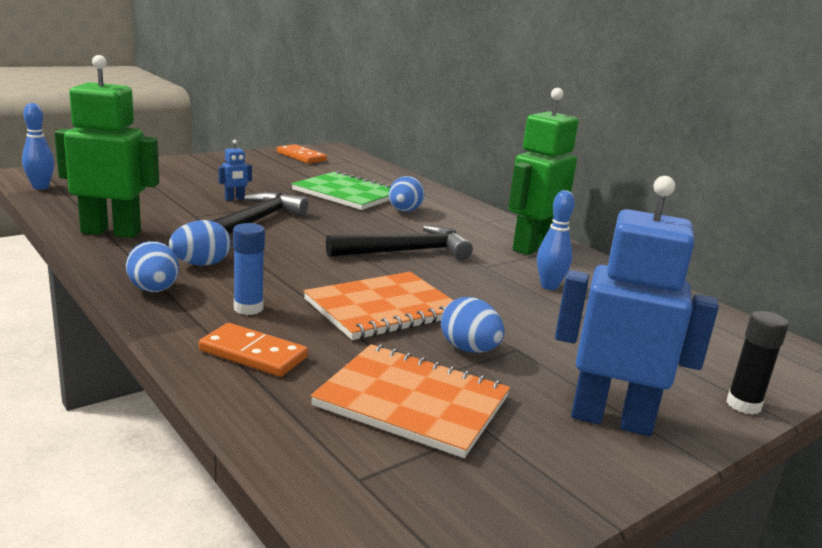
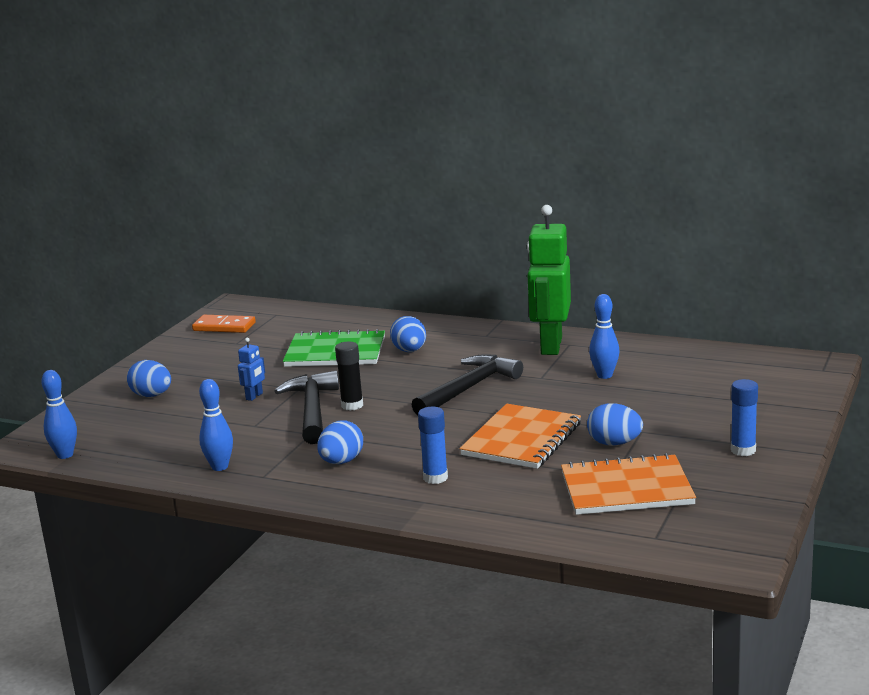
camera: 25 degrees left, 0 degrees up
green robot [55,55,159,238] -> blue bowling pin [199,379,233,471]
blue egg [126,241,179,292] -> blue egg moved to [127,360,171,397]
orange domino [199,323,308,377] -> none
blue robot [555,176,719,436] -> blue glue stick [731,379,758,456]
black glue stick [726,311,789,415] -> black glue stick moved to [335,342,363,411]

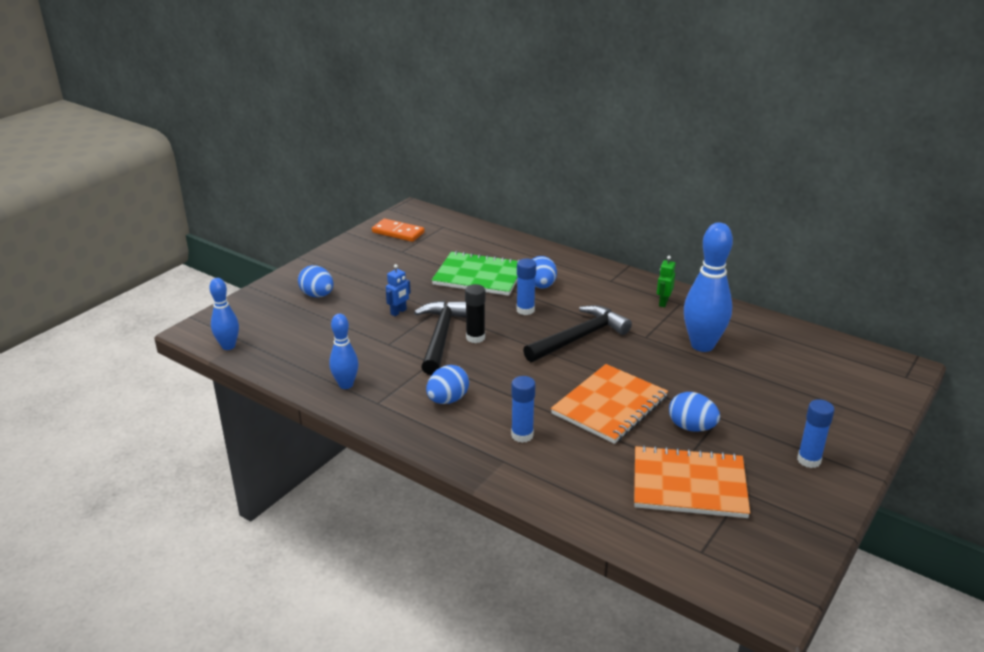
camera: 10 degrees right, 10 degrees up
green robot [527,205,571,355] -> green robot [657,256,675,307], size x0.41
blue bowling pin [589,294,620,379] -> blue bowling pin [684,223,733,352], size x1.74
none -> blue glue stick [516,259,536,315]

